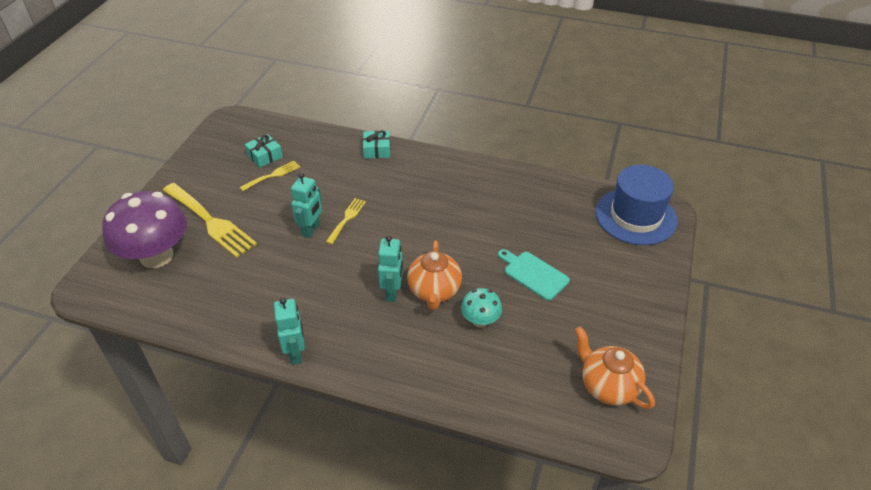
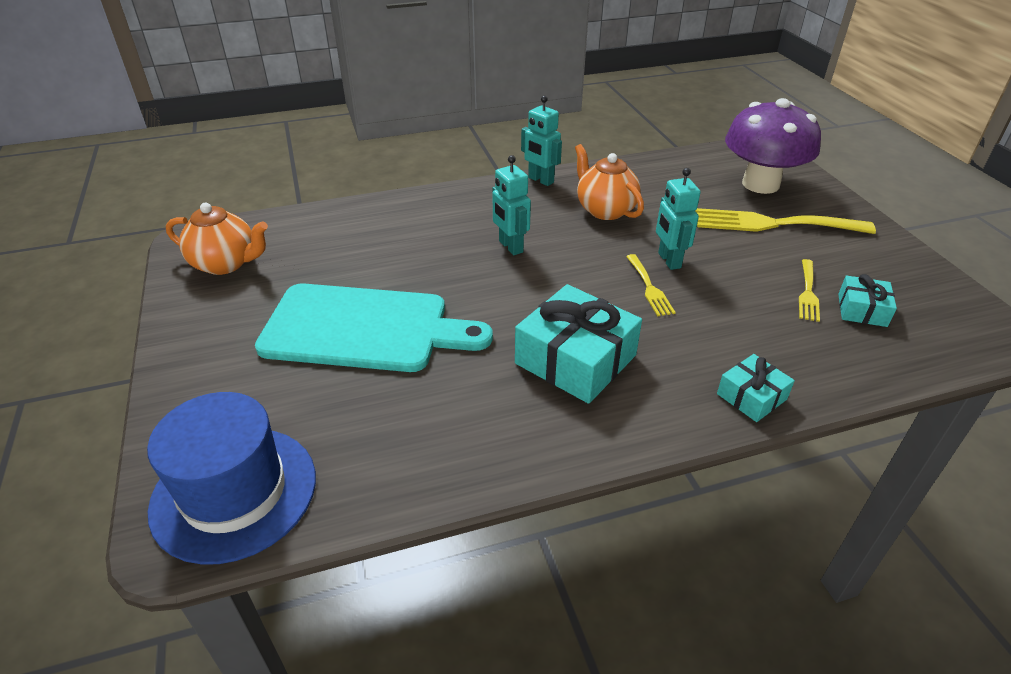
camera: 145 degrees right, 5 degrees down
orange teapot [407,240,462,310] -> orange teapot moved to [575,144,644,220]
turquoise mushroom [461,288,502,328] -> none
turquoise cutting board [498,249,570,301] -> turquoise cutting board [255,283,493,372], size x2.01
none -> turquoise gift [515,284,642,404]

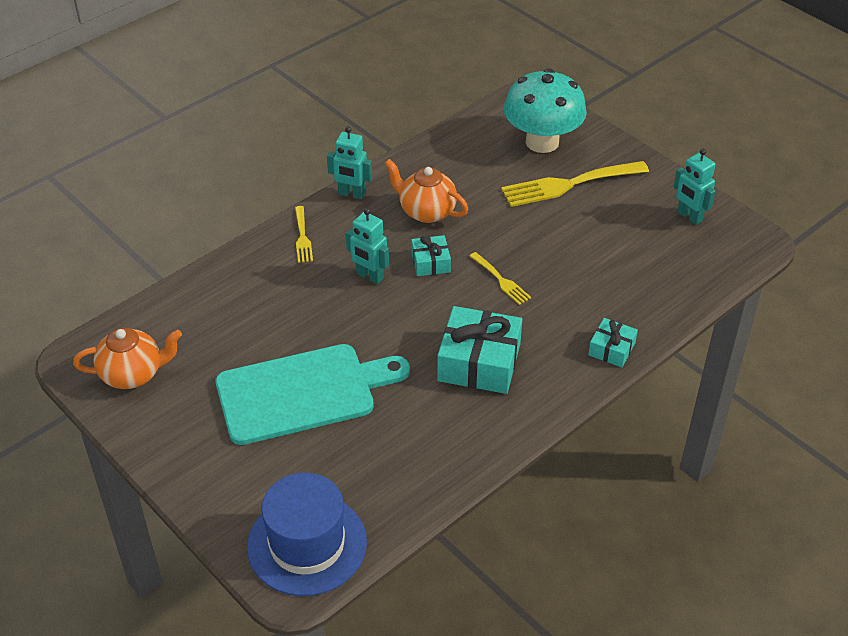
camera: 25 degrees left, 5 degrees up
turquoise robot [656,168,701,270] -> turquoise robot moved to [674,149,716,225]
purple mushroom [725,98,821,194] -> turquoise mushroom [504,68,587,153]
yellow fork [799,259,820,322] -> yellow fork moved to [295,206,313,263]
turquoise gift [838,274,897,327] -> turquoise gift moved to [411,235,451,276]

